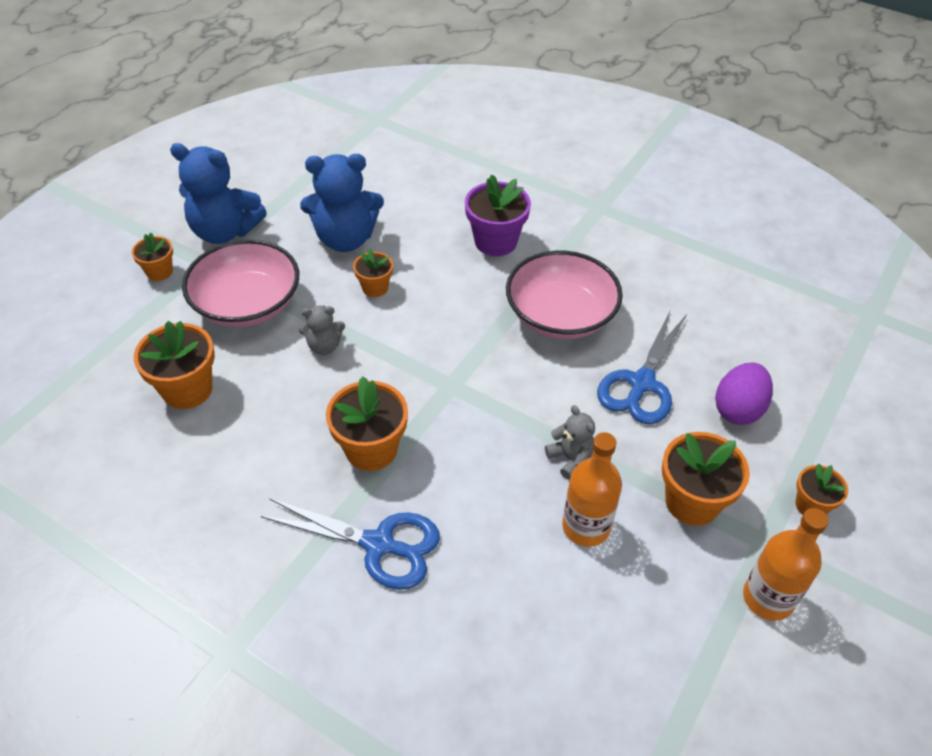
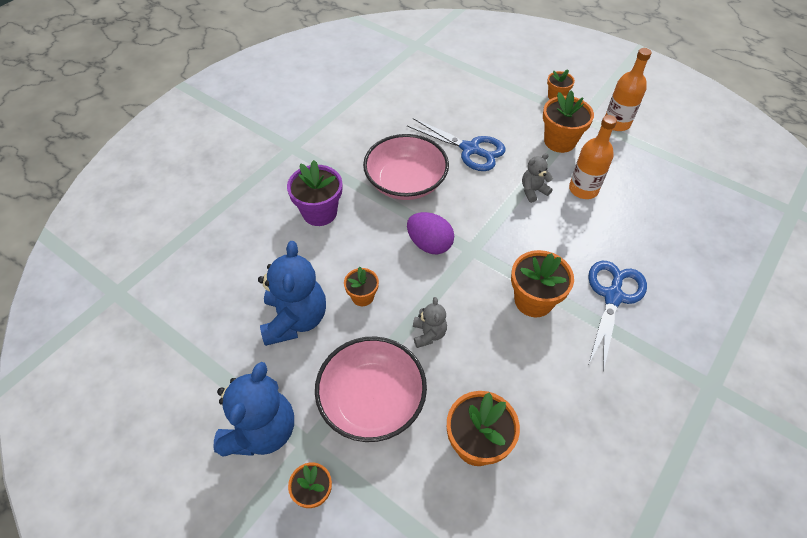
camera: 85 degrees left, 5 degrees up
purple egg [715,362,773,425] -> purple egg moved to [407,212,454,254]

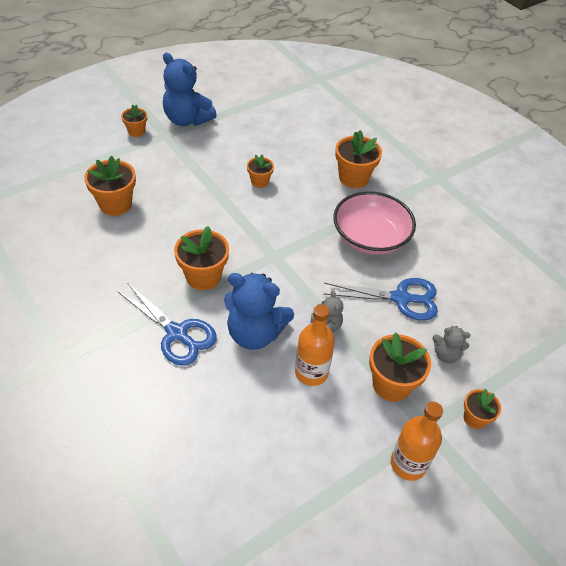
camera: 105 degrees right, 5 degrees down
blue teddy bear [258,241,326,346] -> blue teddy bear moved to [224,273,294,350]
purple flower pot [287,160,342,226] -> orange flower pot [335,130,382,188]
pink bowl [315,336,427,442] -> none
blue scissors [407,118,506,171] -> blue scissors turned 135 degrees counterclockwise [323,278,438,321]
purple egg [407,212,454,254] -> none
grey teddy bear [413,297,447,348] -> grey teddy bear moved to [432,326,470,363]

